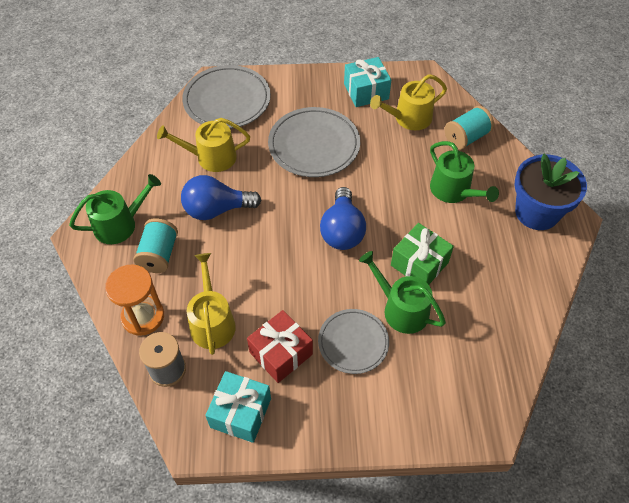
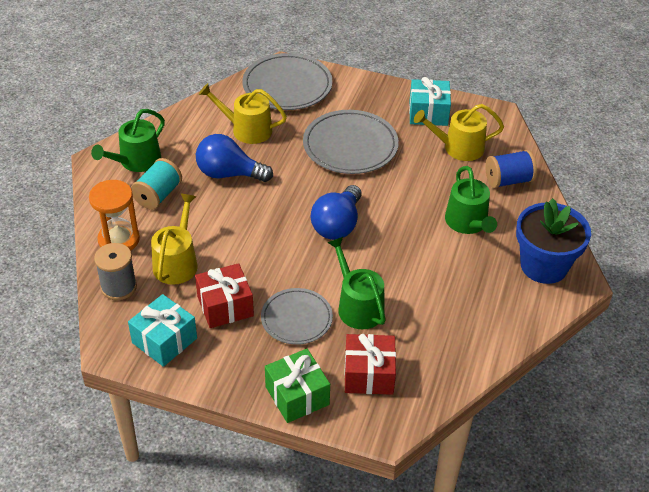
camera: 20 degrees right, 10 degrees down
green watering can [69,174,161,244] -> green watering can turned 135 degrees clockwise [91,109,165,172]
green gift [391,223,454,285] -> green gift moved to [265,349,330,423]
turquoise spool [445,106,494,150] -> blue spool [485,150,537,188]
none -> red gift [344,334,396,395]

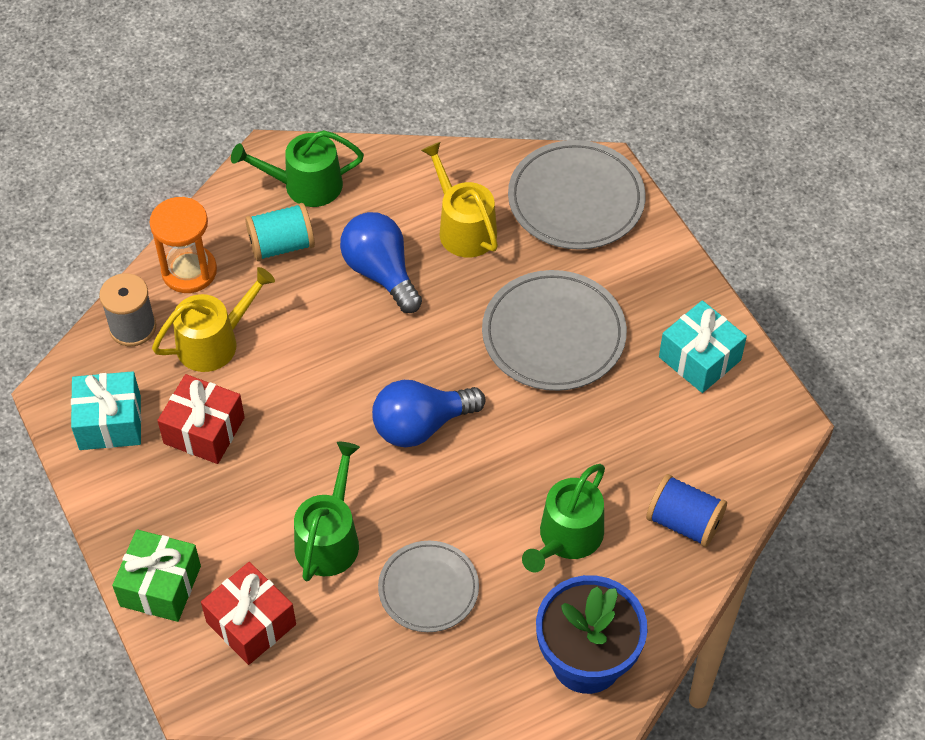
camera: 45 degrees right, 10 degrees up
grey plate [261,288,333,345] -> grey plate moved to [378,541,479,632]
yellow watering can [414,104,504,161] -> none

